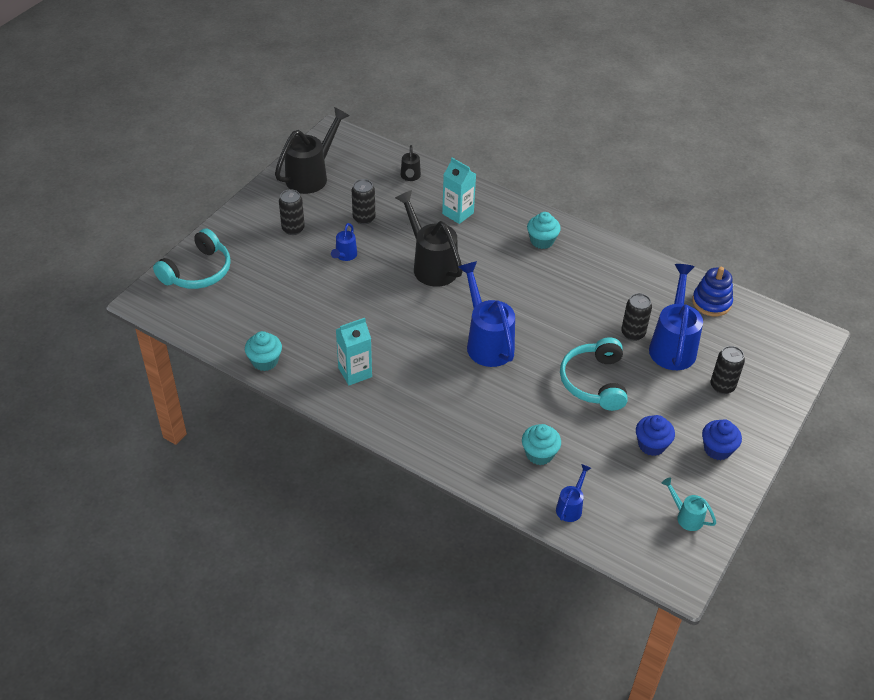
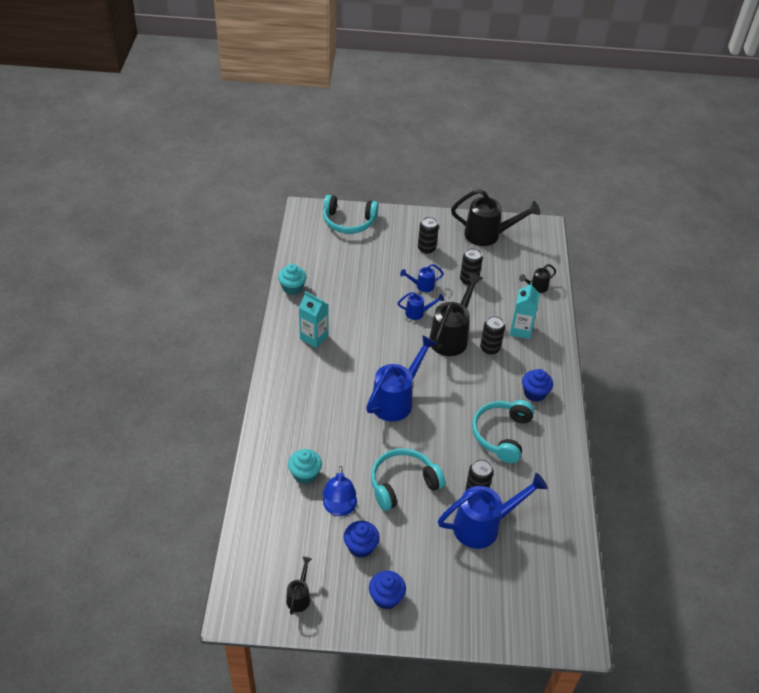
camera: 60 degrees right, 0 degrees up
turquoise cupcake [527,212,561,249] -> blue cupcake [522,369,553,402]
blue watering can [556,464,591,522] -> blue watering can moved to [398,292,444,320]
turquoise watering can [662,477,716,531] -> black watering can [286,557,312,615]
blue stacking toy [692,267,733,316] -> none
black can [711,346,745,394] -> black can moved to [480,316,505,355]
none -> blue lamp [323,466,357,516]
none -> turquoise headphones [472,400,535,463]

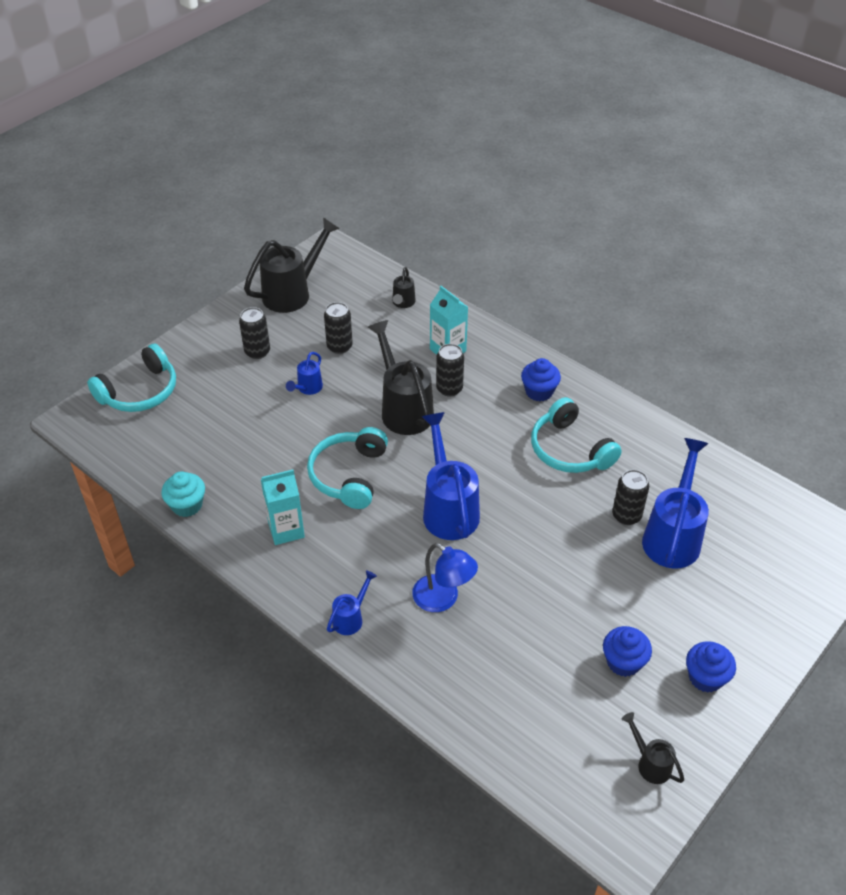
camera: 50 degrees left, 0 degrees up
turquoise cupcake [288,449,322,484] -> none
blue lamp [323,466,357,516] -> blue lamp moved to [412,543,478,612]
turquoise headphones [371,448,445,511] -> turquoise headphones moved to [307,427,388,509]
blue watering can [398,292,444,320] -> blue watering can moved to [327,570,377,635]

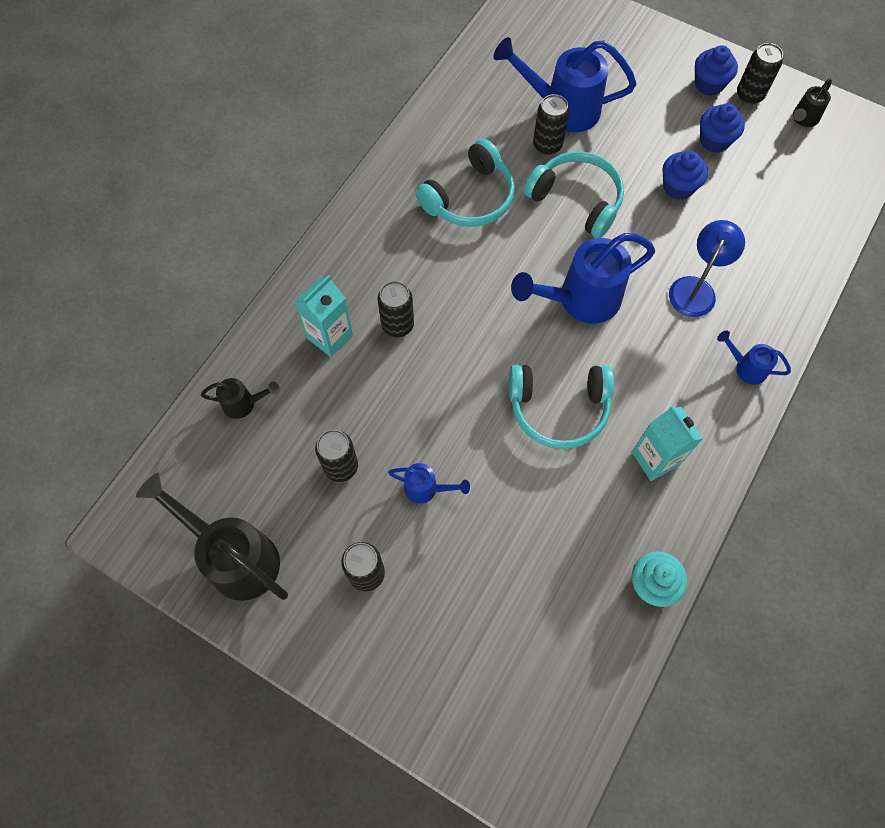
camera: 100 degrees left, 20 degrees up
turquoise headphones [87,344,176,412] -> turquoise headphones moved to [524,151,624,238]
black watering can [368,320,434,435] -> none
blue cupcake [521,358,561,401] -> blue cupcake moved to [662,151,708,200]
none -> black can [737,43,783,105]

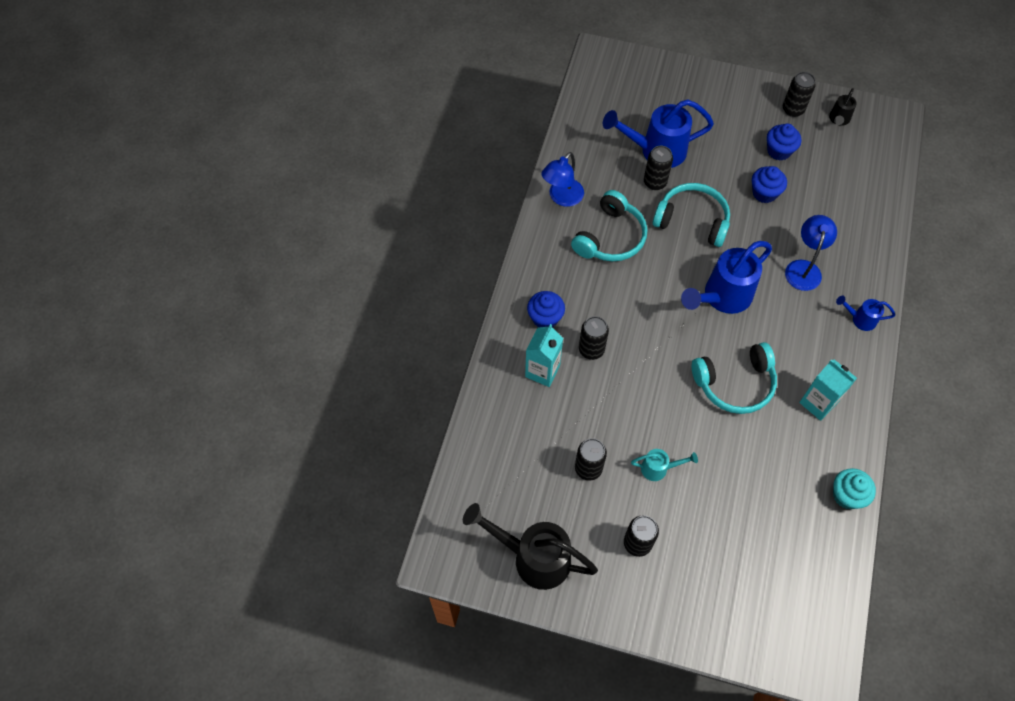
camera: 15 degrees left, 5 degrees down
black watering can [201,378,280,419] -> none
blue watering can [388,463,470,503] -> turquoise watering can [631,449,698,481]
blue cupcake [695,45,738,96] -> blue cupcake moved to [527,291,565,327]
none -> blue lamp [542,152,584,207]

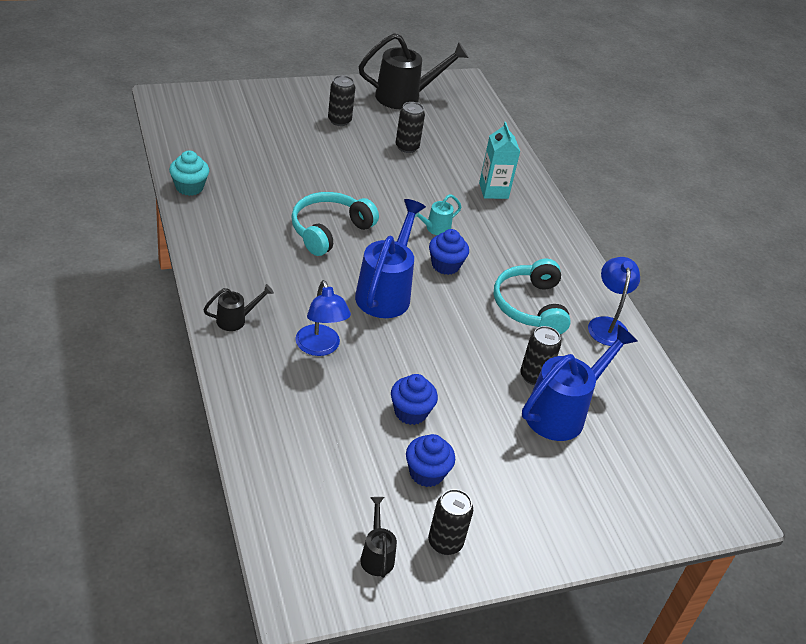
camera: 140 degrees right, 20 degrees down
blue cupcake [527,291,565,327] -> blue cupcake moved to [429,229,469,275]
black can [579,316,609,360] -> none
turquoise watering can [631,449,698,481] -> turquoise watering can moved to [415,194,462,235]
turquoise headphones [653,183,730,247] -> none
turquoise carton [799,360,857,421] -> none
blue watering can [836,296,895,331] -> black watering can [203,284,274,331]

